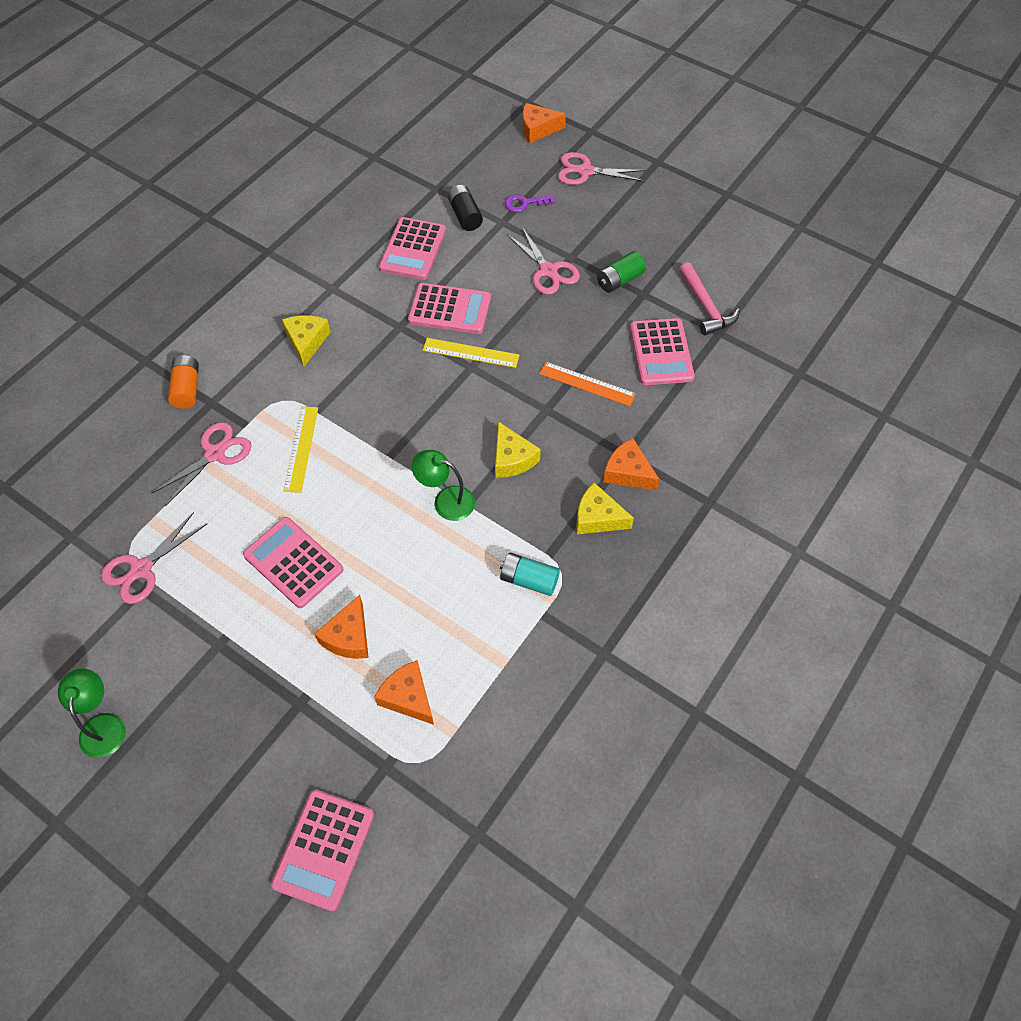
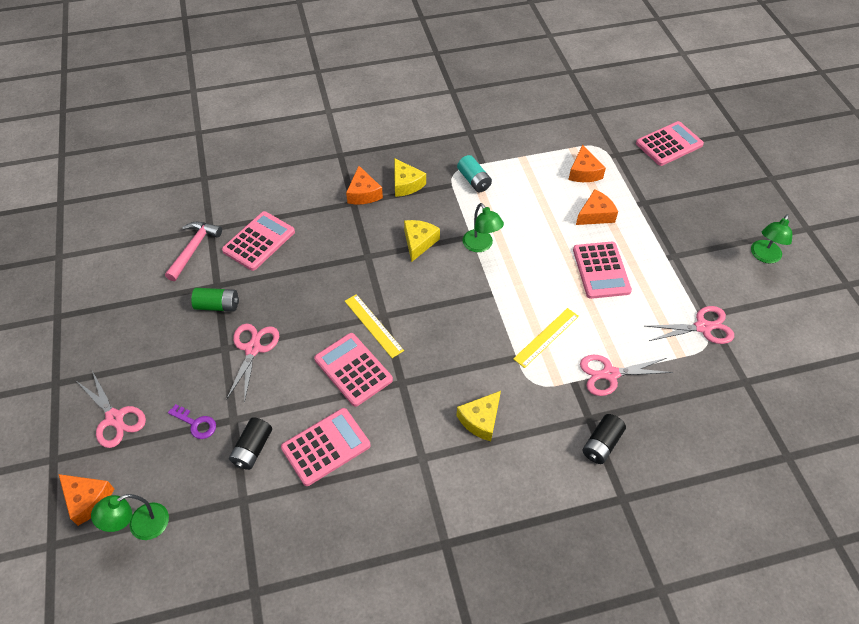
camera: 140 degrees left, 5 degrees down
orange battery [168,355,199,409] -> black battery [583,414,626,464]
orange ruler [539,362,636,406] -> none
none -> green lamp [91,494,169,540]

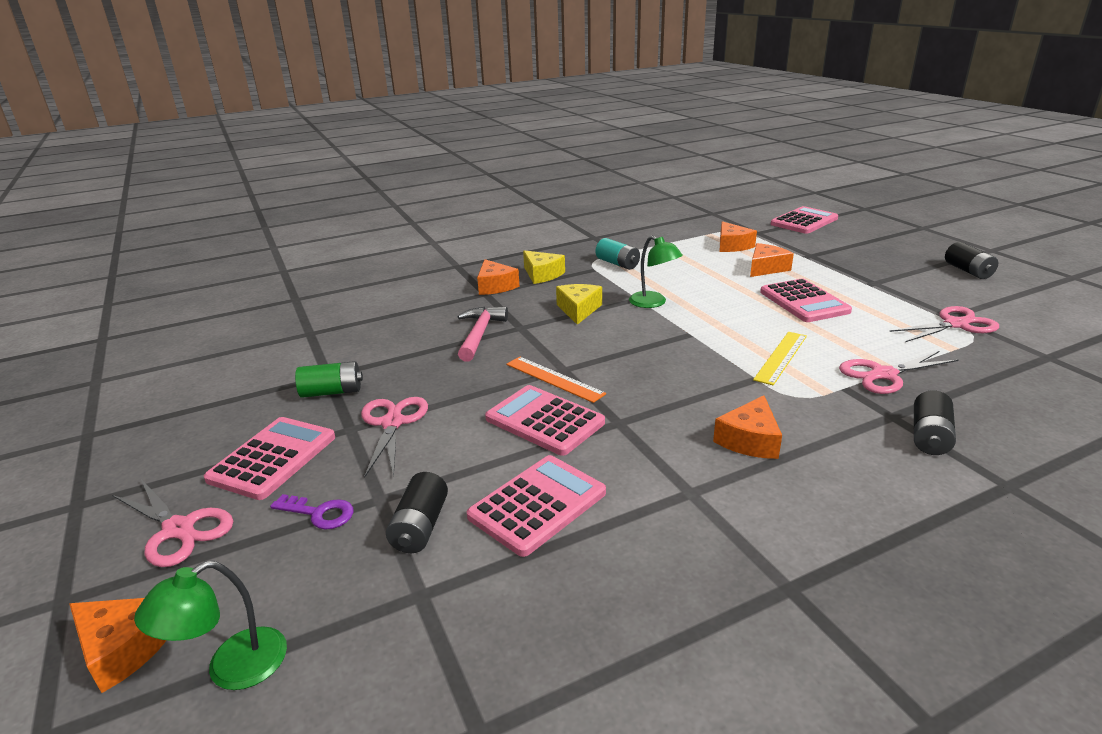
camera: 10 degrees left, 25 degrees down
pink hammer [165,222,222,281] -> pink hammer moved to [457,307,508,362]
pink calculator [222,211,295,271] -> pink calculator moved to [204,417,335,500]
yellow ruler [345,294,404,358] -> orange ruler [506,357,606,403]
yellow cheese [456,391,501,441] -> orange cheese [713,395,782,459]
green lamp [751,214,792,263] -> black battery [945,242,998,279]

